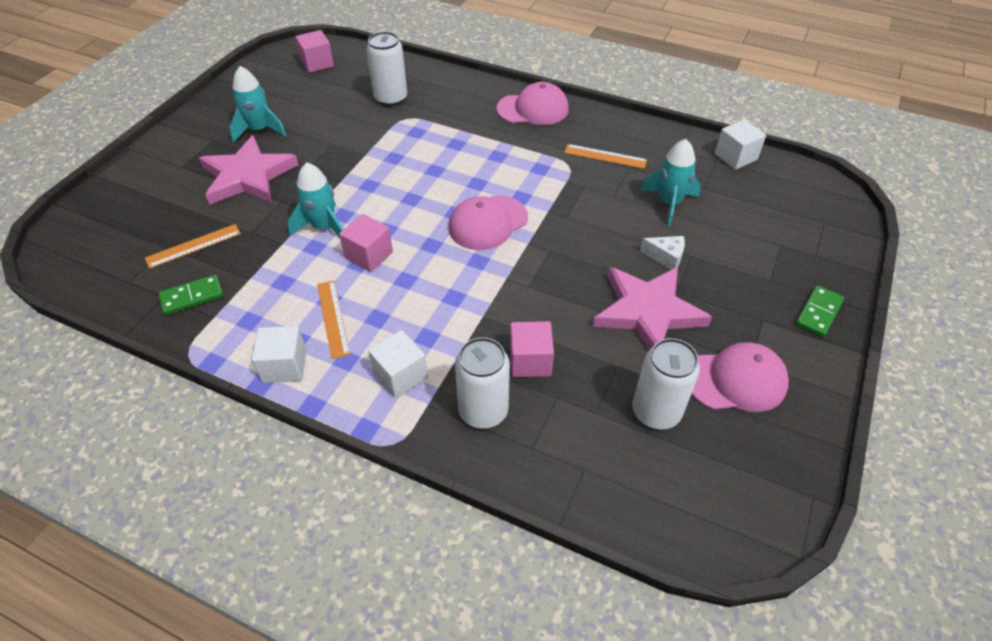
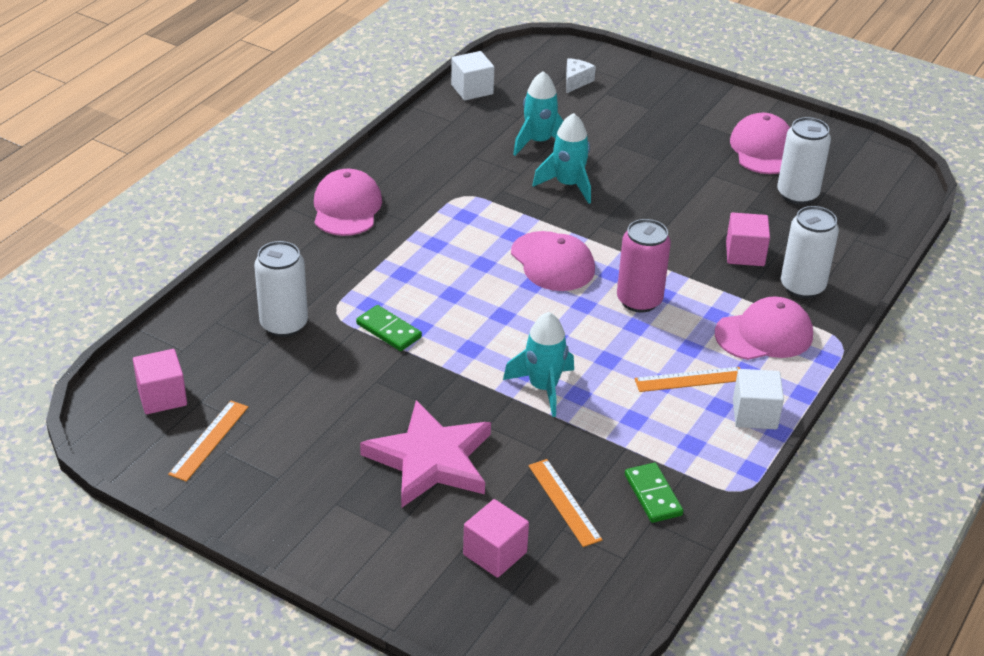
camera: 85 degrees left, 10 degrees down
turquoise rocket [229,66,287,143] -> turquoise rocket moved to [532,113,591,204]
pink cube [339,214,393,272] -> pink cube moved to [463,499,529,578]
white cube [368,330,428,398] -> pink cap [715,296,813,360]
orange ruler [564,144,647,169] -> orange ruler moved to [168,401,248,482]
pink star [593,267,712,350] -> none
white cheese [640,236,685,270] -> white cheese moved to [566,58,596,93]
green domino [796,285,844,337] -> green domino moved to [356,305,422,351]
none -> pink can [617,219,671,313]

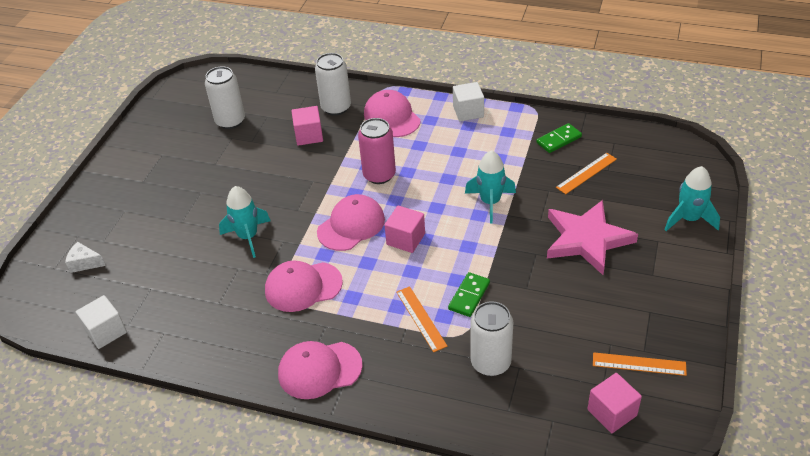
camera: 100 degrees left, 5 degrees up
pink cube [463,499,529,578] -> pink cube moved to [385,206,425,253]
turquoise rocket [513,71,563,156] -> turquoise rocket moved to [664,166,720,231]
orange ruler [634,367,740,392] -> orange ruler moved to [396,286,448,352]
pink cap [730,113,790,174] -> pink cap moved to [265,260,343,312]

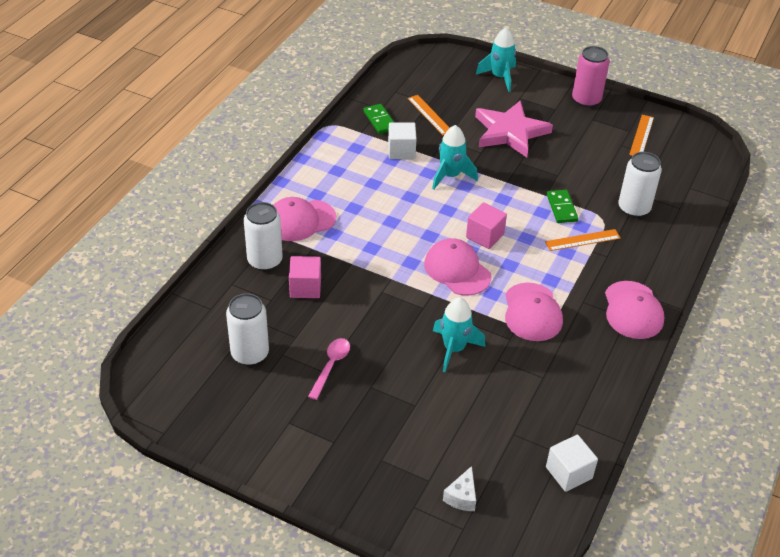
camera: 85 degrees left, 0 degrees up
pink can [358,118,396,184] -> pink can moved to [572,46,610,107]
green domino [448,272,490,317] -> green domino turned 45 degrees clockwise [547,190,578,223]
white cube [453,82,484,121] -> white cube moved to [388,122,417,159]
pink cube [588,373,642,433] -> none
none -> pink spoon [308,338,350,400]

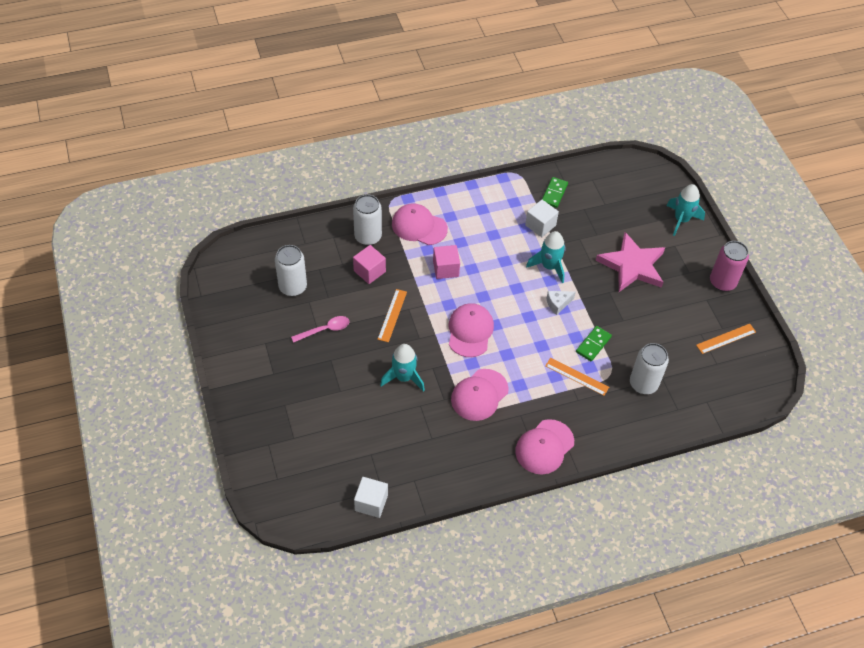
camera: 45 degrees right, 10 degrees up
orange ruler [408,95,450,135] -> orange ruler moved to [378,289,407,342]
white cheese [443,466,476,511] -> white cheese moved to [547,291,576,315]
pink cube [466,202,507,249] -> pink cube moved to [433,245,460,279]

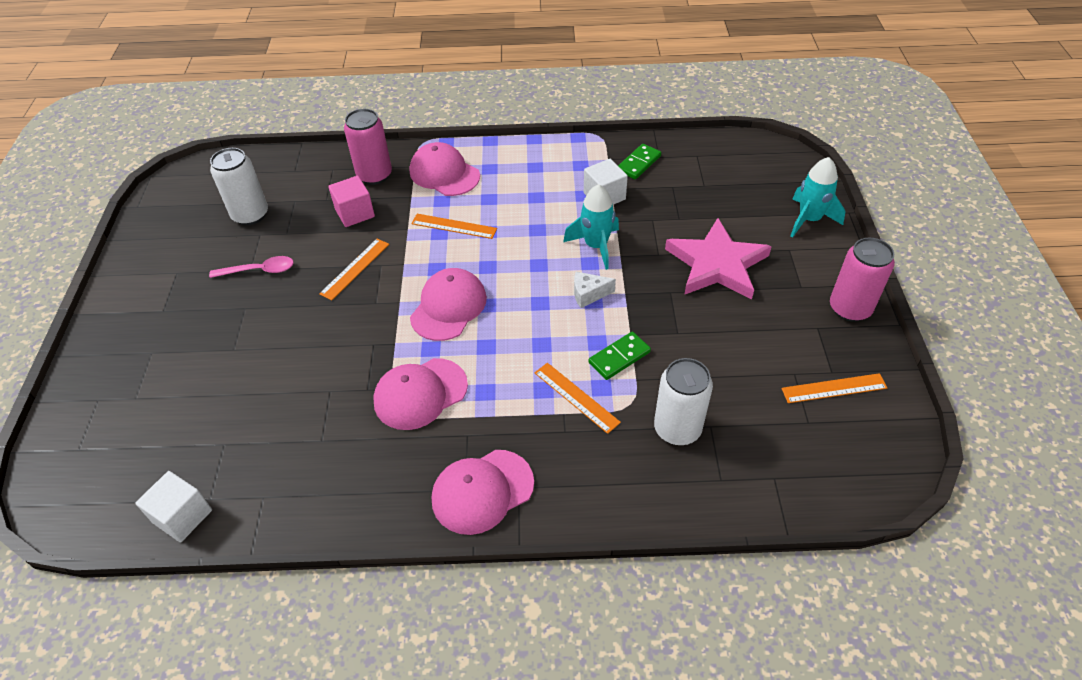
camera: 20 degrees right, 5 degrees down
white can [353,194,382,245] -> pink can [344,109,392,185]
turquoise rocket [380,344,425,392] -> none
pink cube [433,245,460,279] -> orange ruler [411,214,497,239]

